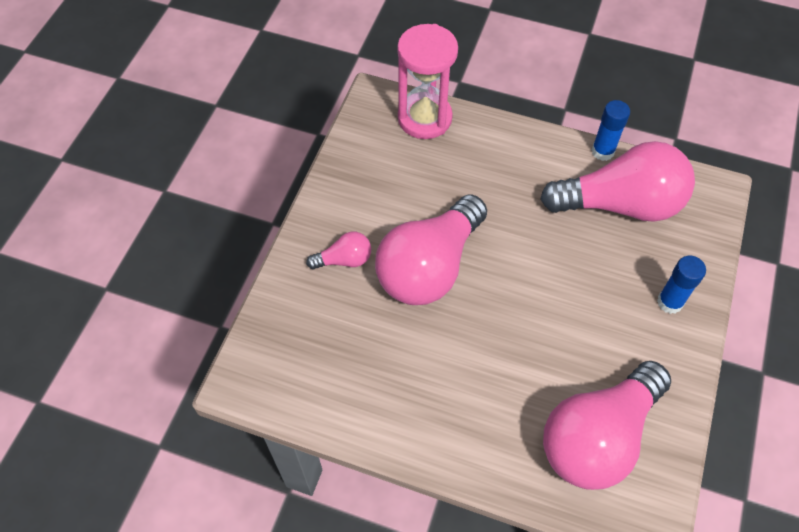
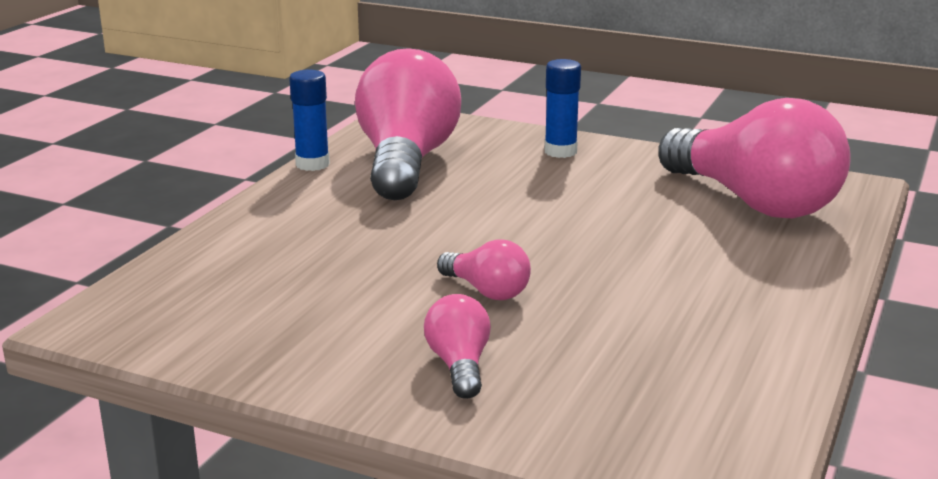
camera: 85 degrees left, 35 degrees down
pink light bulb [375,194,487,305] -> pink light bulb [437,239,531,300], size x0.44
pink hourglass [397,24,458,139] -> none

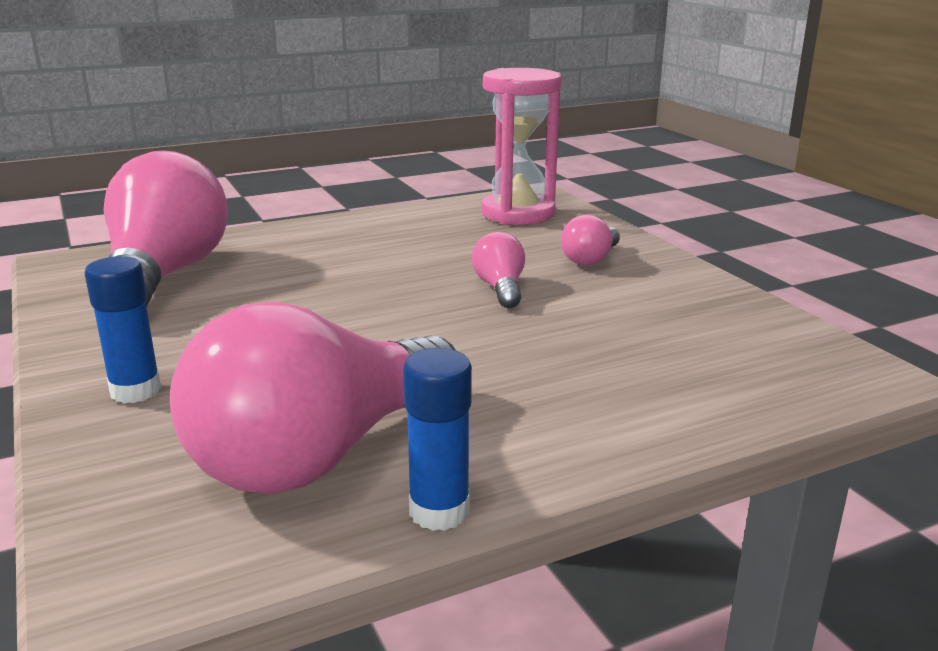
camera: 140 degrees left, 0 degrees up
none -> pink hourglass [482,68,562,225]

